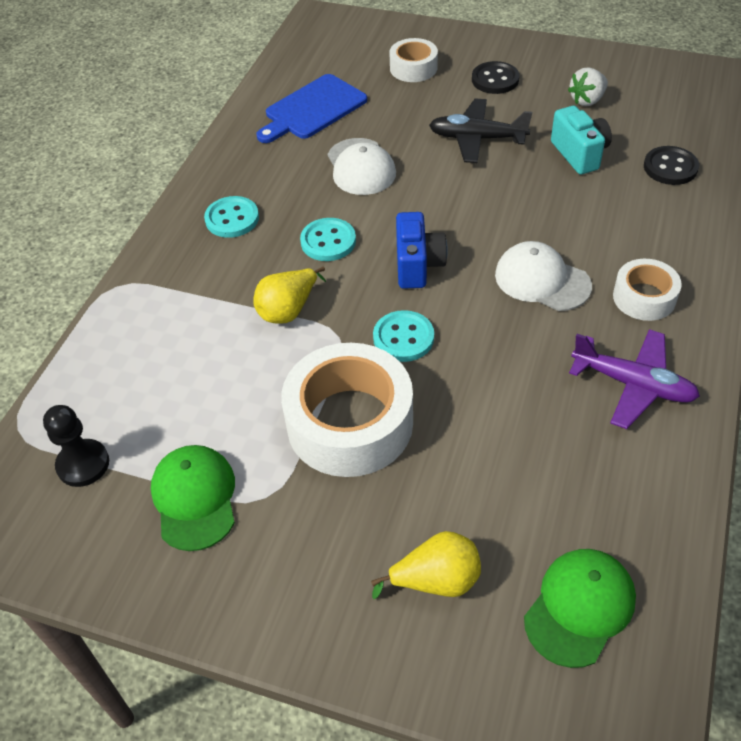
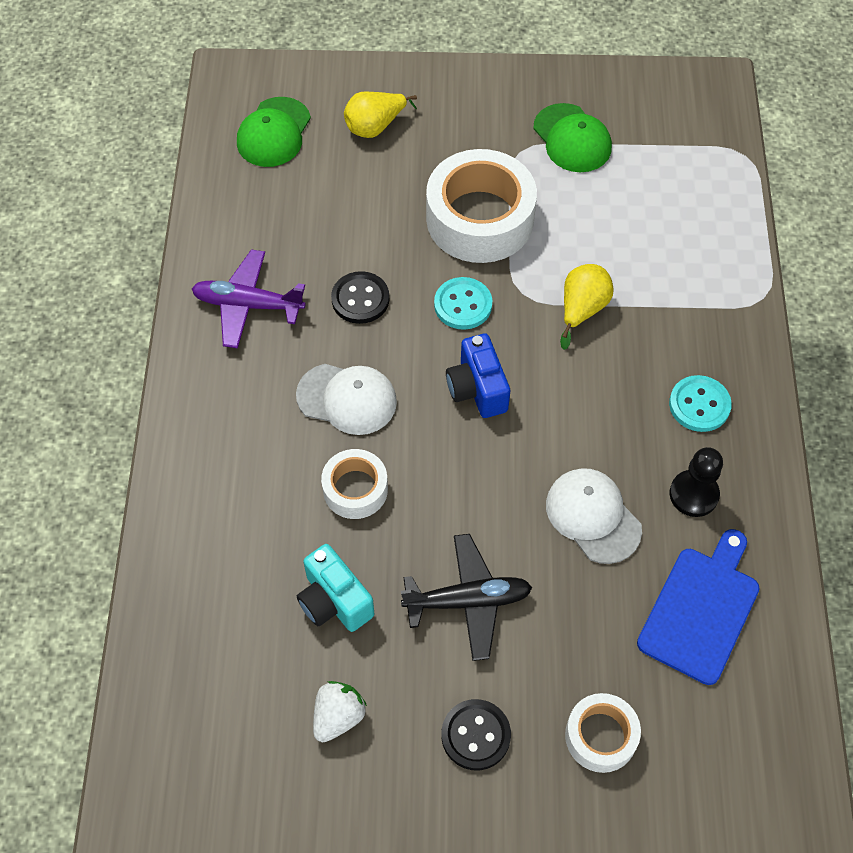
camera: 160 degrees right, 10 degrees up
black pawn [43,405,109,487] -> black pawn moved to [670,447,723,517]
turquoise button [300,218,356,261] -> none
white tape [613,259,682,321] -> white tape moved to [321,449,388,519]
black button [644,146,699,185] -> black button moved to [331,271,389,324]

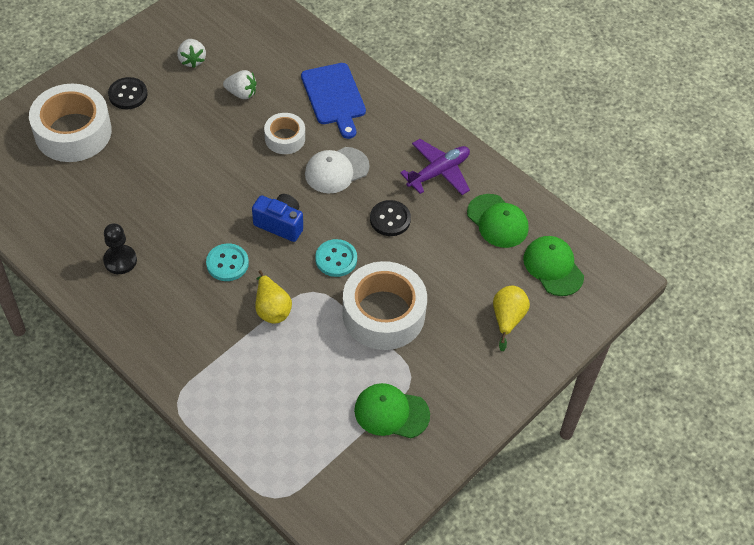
camera: 130 degrees right, 5 degrees down
turquoise camera [297,544,374,632] -> white strawberry [223,70,257,99]
black plane [401,534,532,661] -> none
white cap [546,468,642,564] -> none
white tape [565,693,641,773] -> white tape [29,84,112,162], size x1.87
blue cutting board [637,529,760,685] -> blue cutting board moved to [301,63,366,139]
turquoise button [669,375,732,432] -> turquoise button moved to [206,243,249,281]
none -> green cap [467,194,529,248]

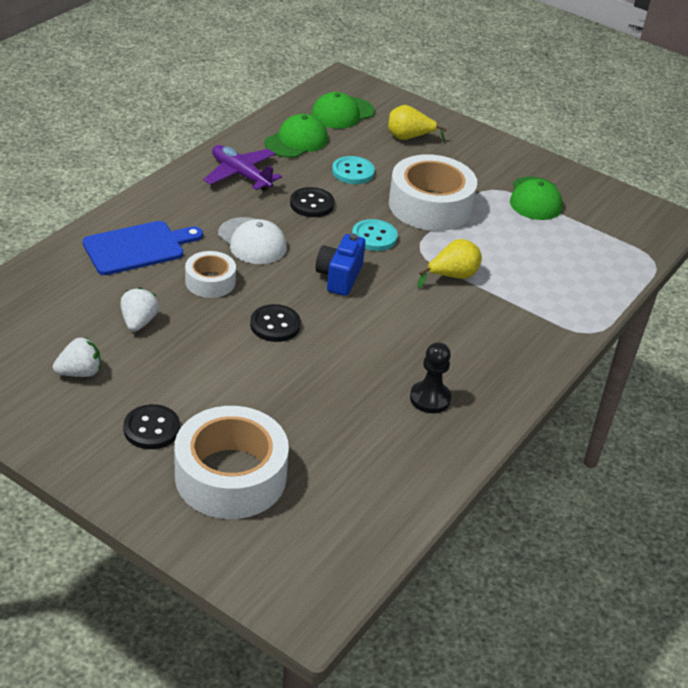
camera: 100 degrees left, 15 degrees down
turquoise button [206,243,249,281] -> turquoise button moved to [332,156,375,184]
none -> black button [250,304,301,342]

